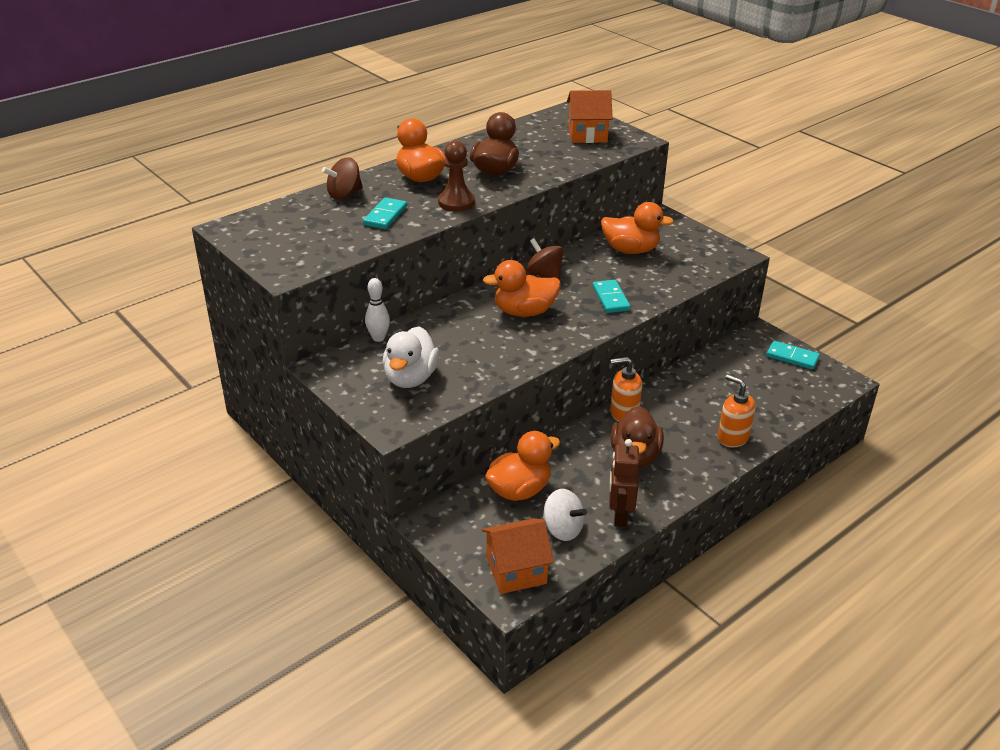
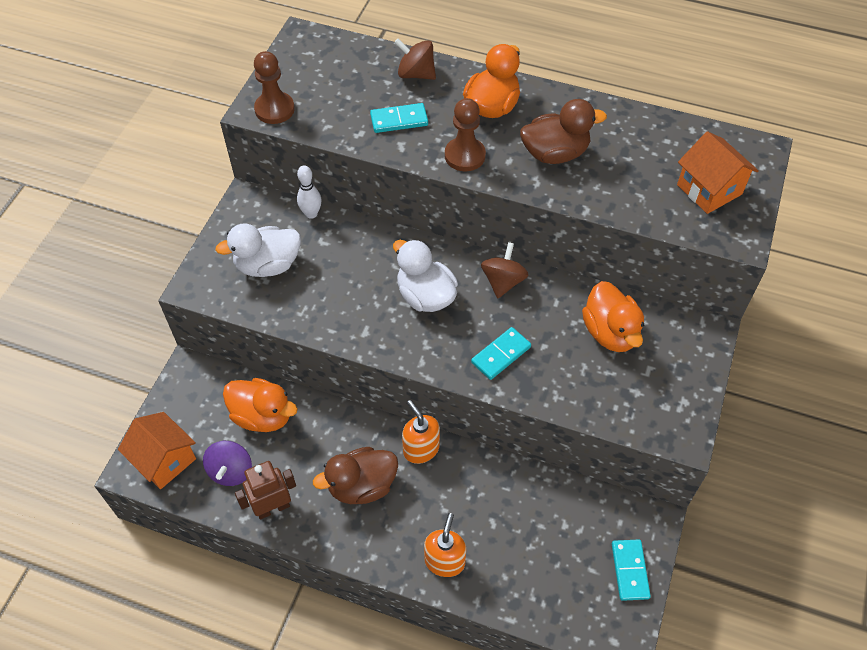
camera: 60 degrees right, 20 degrees up
orange duck [483,260,561,317] -> white duck [393,239,458,312]
white spinning top [543,489,587,541] -> purple spinning top [203,441,252,486]
none -> brown pawn [254,51,295,124]

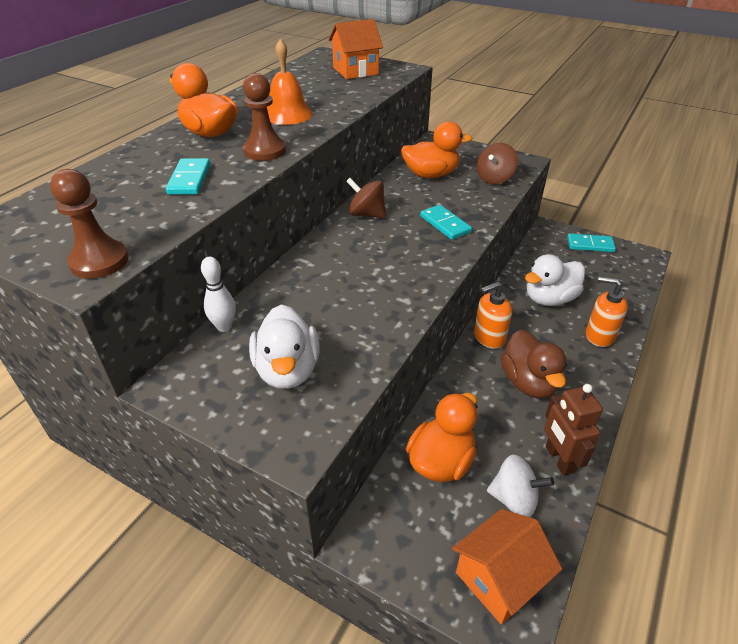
camera: 80 degrees left, 15 degrees down
purple spinning top [203,441,252,486] -> white spinning top [487,454,554,517]
white duck [393,239,458,312] -> white duck moved to [525,254,585,306]
brown spinning top [394,39,436,80] -> brown spinning top moved to [477,143,518,184]
brown duck [520,99,607,164] -> orange bell [267,39,313,125]

